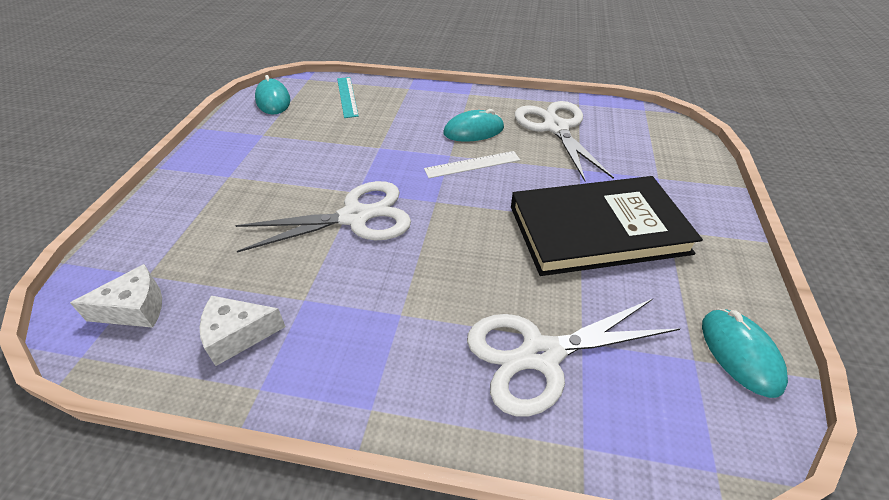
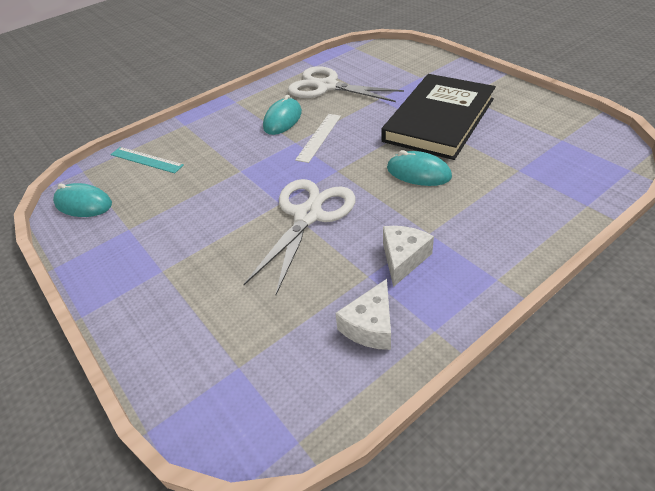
camera: 45 degrees left, 0 degrees up
white cheese [70,264,162,328] -> white cheese moved to [383,226,434,287]
white scissors [467,299,681,417] -> none
turquoise mouse [702,308,788,398] -> turquoise mouse moved to [387,150,452,186]

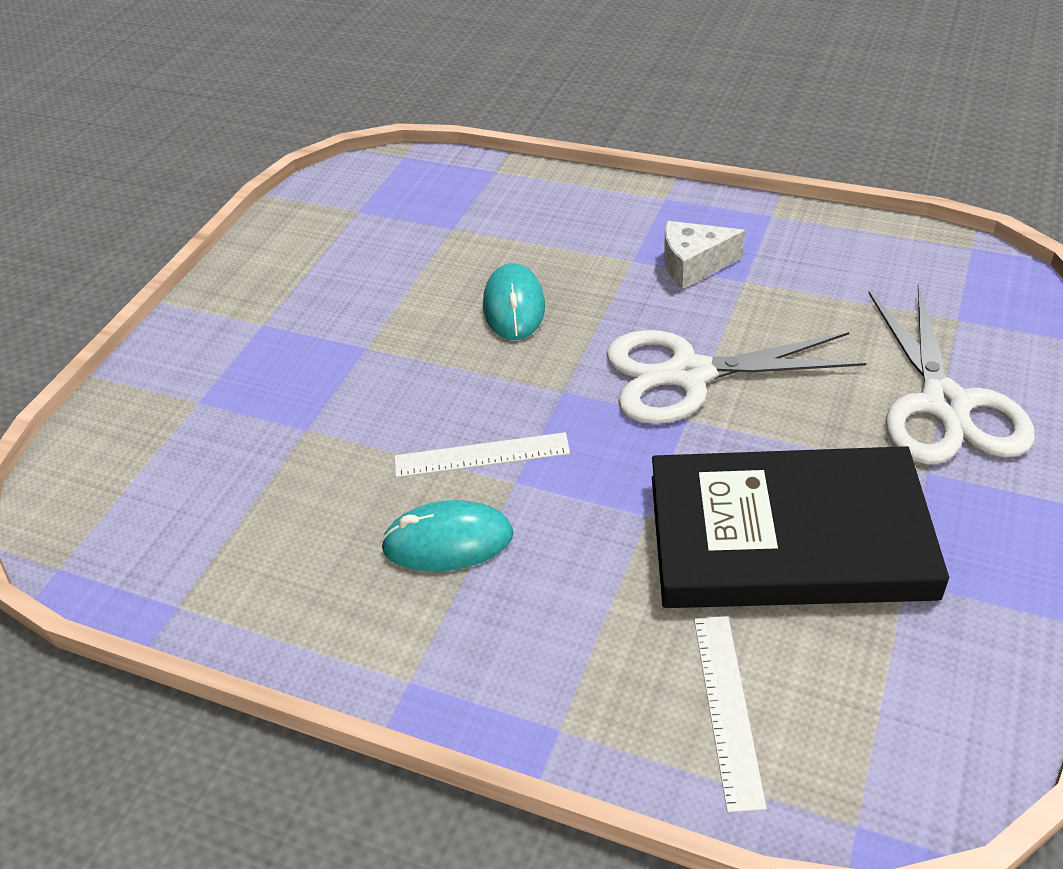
camera: 120 degrees left, 0 degrees up
turquoise mouse [53,183,112,217] -> none
turquoise ruler [110,147,184,173] -> white ruler [694,616,767,813]
white scissors [288,66,404,102] -> white scissors moved to [869,285,1035,465]
white cheese [336,279,391,350] -> none
black book [381,74,496,160] -> black book moved to [652,446,949,608]

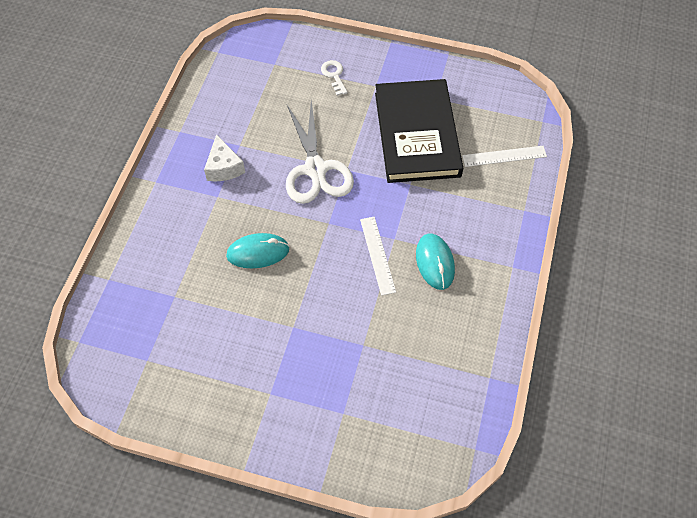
camera: 100 degrees left, 15 degrees up
white scissors [869,285,1035,465] -> white key [321,60,348,96]

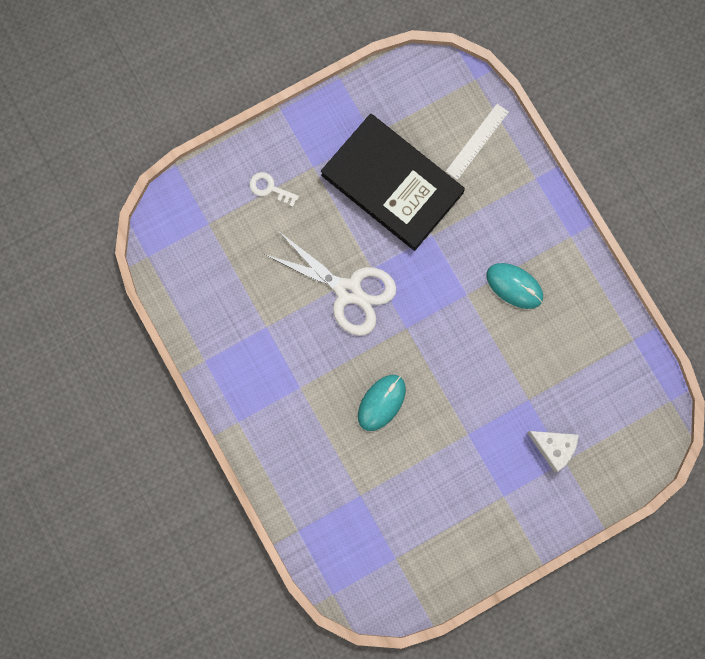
camera: 45 degrees left, 20 degrees up
white cheese [204,134,245,181] -> white cheese moved to [527,431,579,473]
white ruler [360,217,396,296] -> none

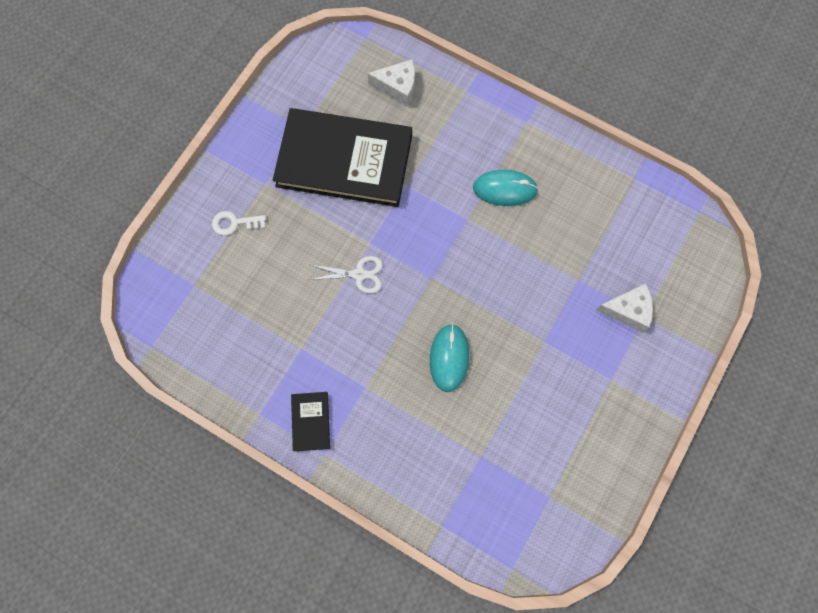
camera: 30 degrees left, 5 degrees down
white scissors [263,231,397,336] -> white scissors [309,256,383,293], size x0.52
white ruler [446,104,509,180] -> white cheese [367,59,415,106]
none -> black book [291,392,330,451]

